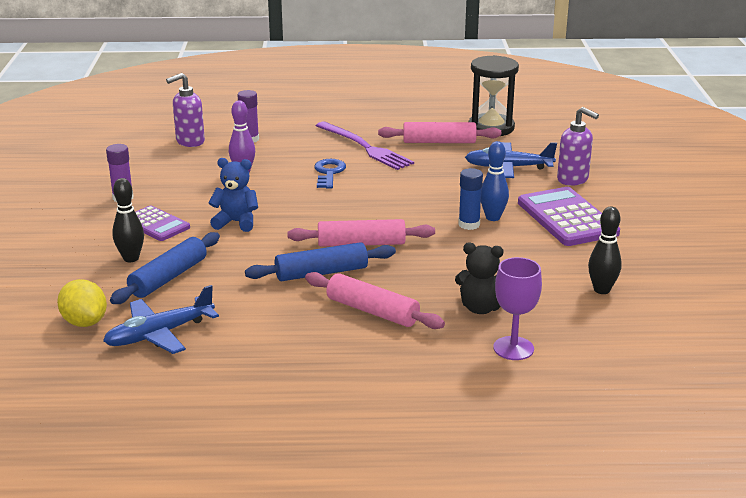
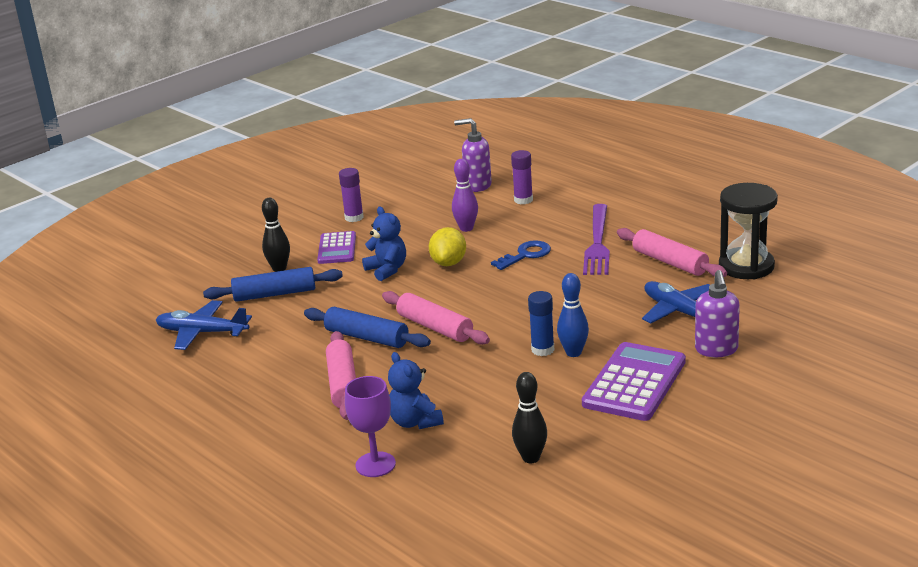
camera: 50 degrees right, 0 degrees up
yellow lemon [57,279,107,327] -> yellow lemon moved to [429,227,466,266]
black teddy bear [455,243,503,314] -> blue teddy bear [388,352,444,429]

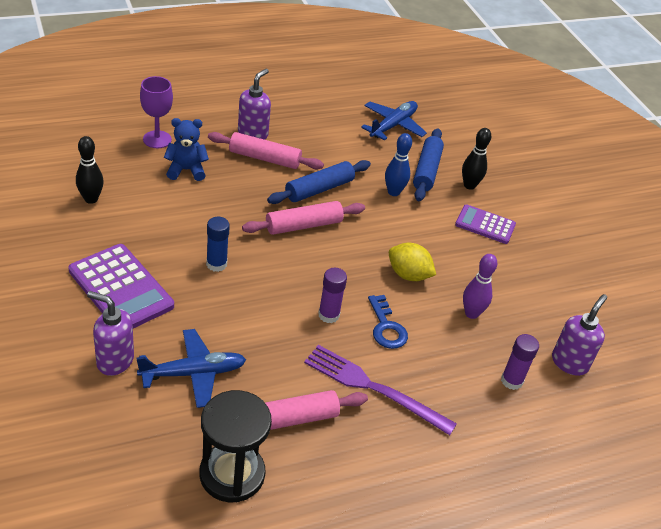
camera: 105 degrees right, 15 degrees up
purple glue stick [339,168,364,222] -> purple glue stick moved to [318,268,347,323]
blue teddy bear [362,207,406,281] -> none
blue bowling pin [557,273,589,357] -> blue bowling pin moved to [385,133,412,196]
none -> purple soap dispenser [238,69,271,140]

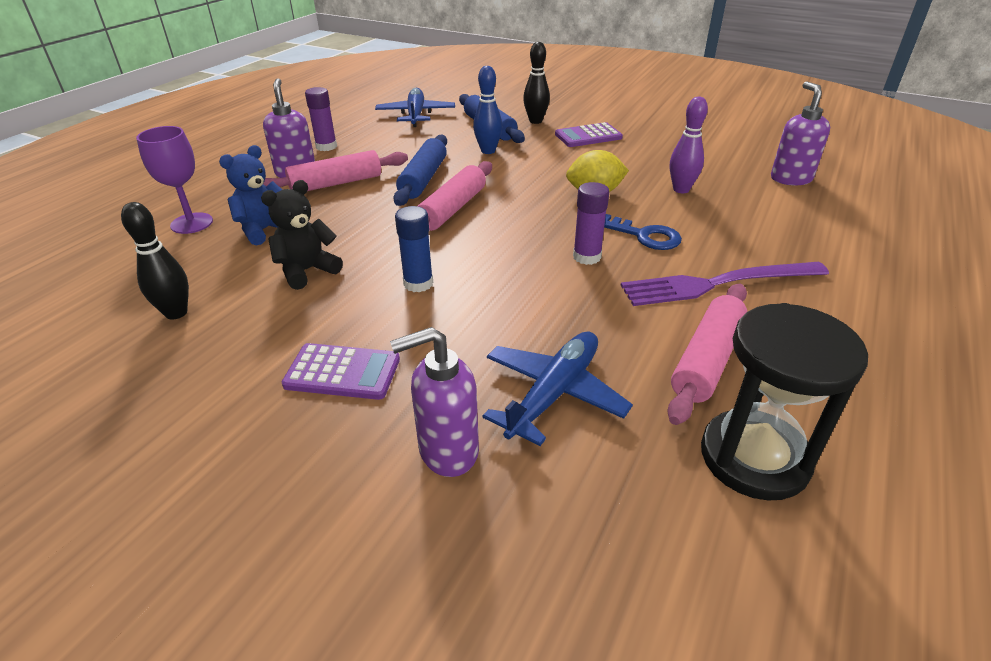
camera: 35 degrees left, 5 degrees down
purple calculator [68,244,174,329] -> purple calculator [282,343,400,400], size x0.61
purple glue stick [501,334,539,390] -> purple glue stick moved to [305,87,337,151]
none -> black teddy bear [261,180,343,290]

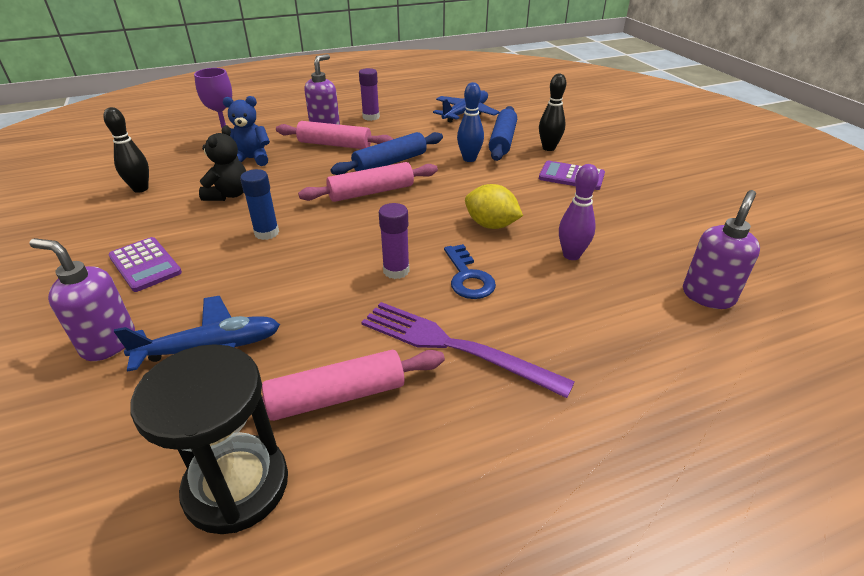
camera: 40 degrees right, 0 degrees up
black teddy bear [261,180,343,290] -> black teddy bear turned 105 degrees clockwise [199,125,246,201]

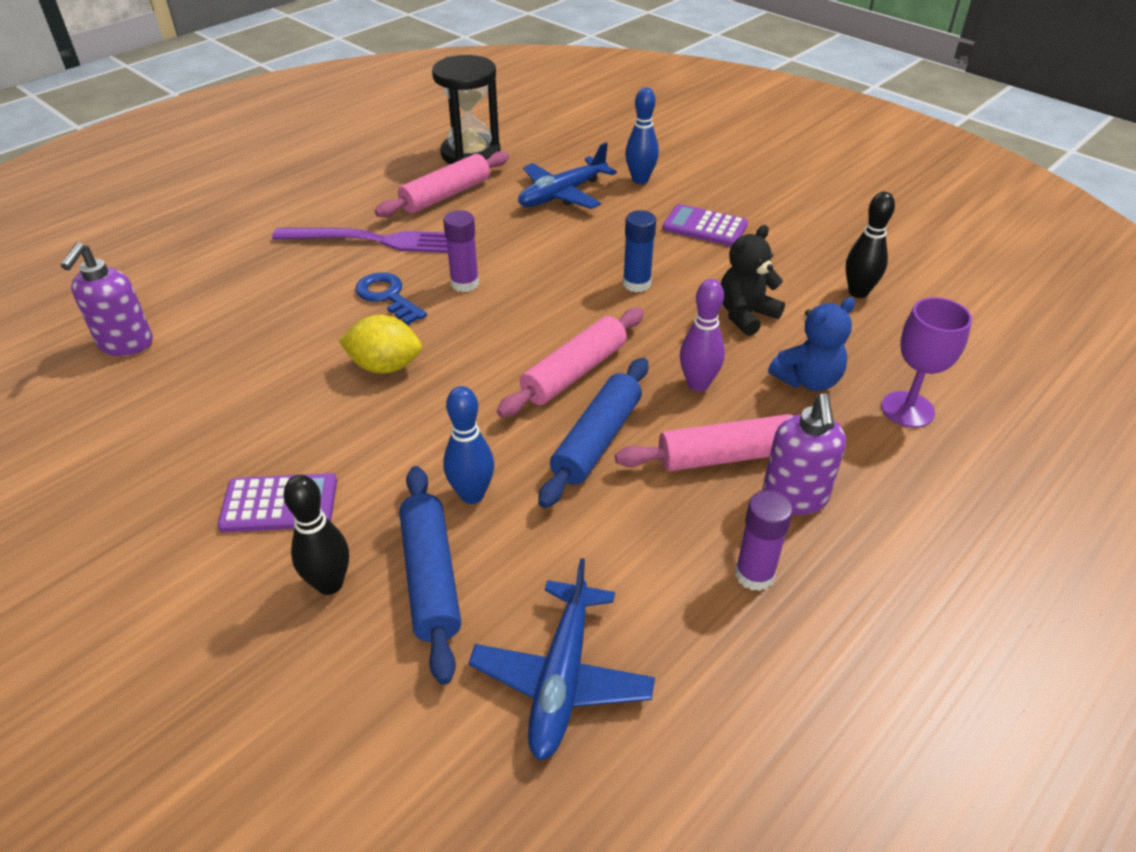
camera: 155 degrees right, 5 degrees up
purple soap dispenser [30,238,135,361] -> blue bowling pin [625,87,659,184]
black teddy bear [199,125,246,201] -> black teddy bear turned 60 degrees clockwise [721,225,785,336]
purple bowling pin [559,164,599,260] -> purple bowling pin moved to [680,279,725,392]

